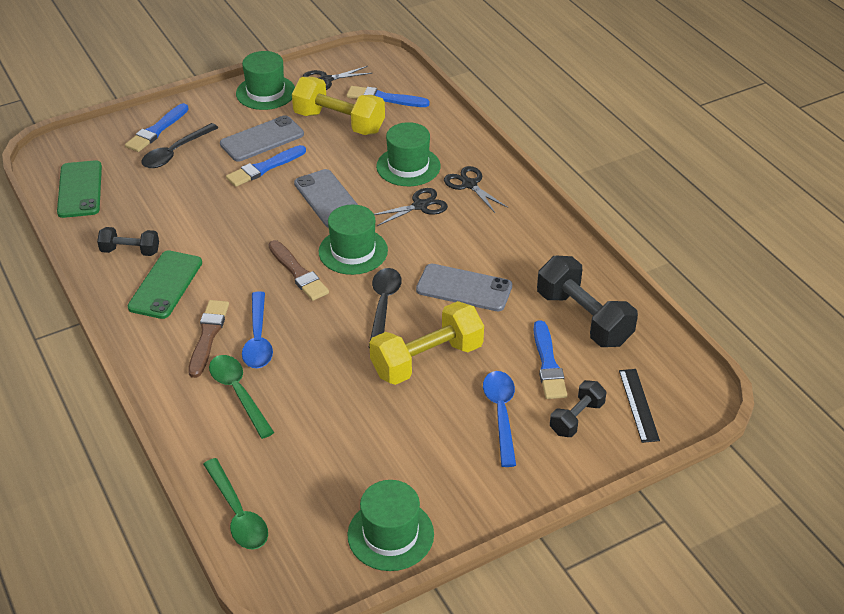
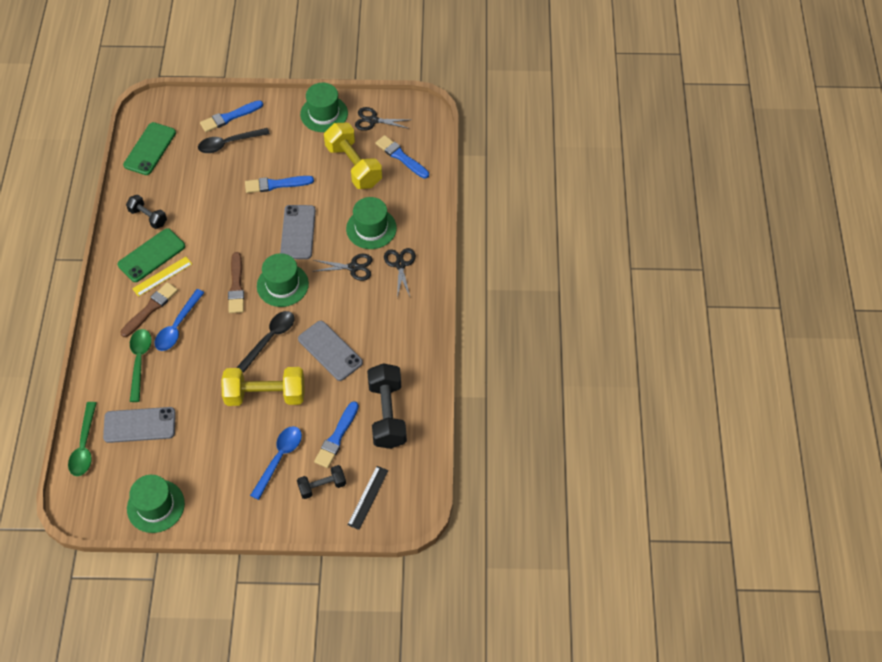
camera: 30 degrees right, 15 degrees up
grey phone [220,115,304,162] -> grey phone moved to [103,407,176,443]
none -> yellow ruler [132,257,192,297]

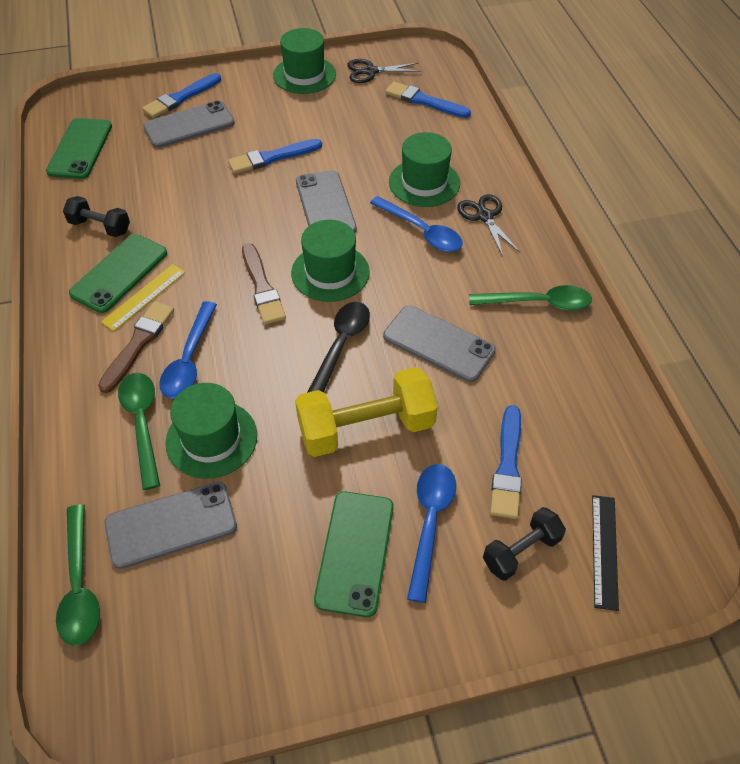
camera: 15 degrees left, 5 degrees down
green hat [127,475,185,533] -> green hat moved to [165,383,257,479]
black spoon [198,128,270,153] -> grey phone [143,101,235,148]
black scissors [312,254,372,281] -> blue spoon [370,196,463,252]
yellow dumbbell [324,123,382,189] -> none
black dumbbell [367,363,407,449] -> none
none -> green phone [314,492,394,617]
none -> green spoon [469,285,592,311]

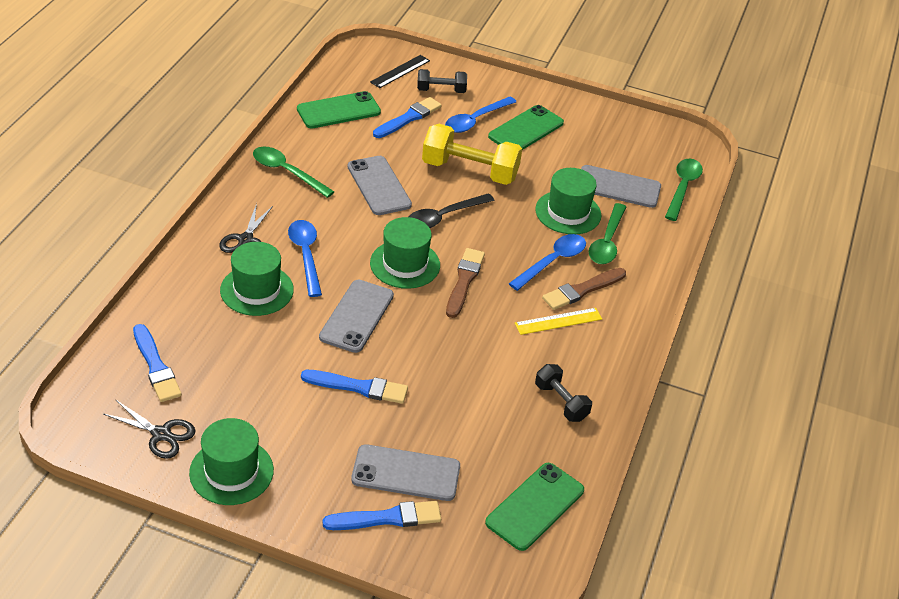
camera: 150 degrees left, 10 degrees down
green phone [69,234,167,313] -> green phone moved to [297,91,381,128]

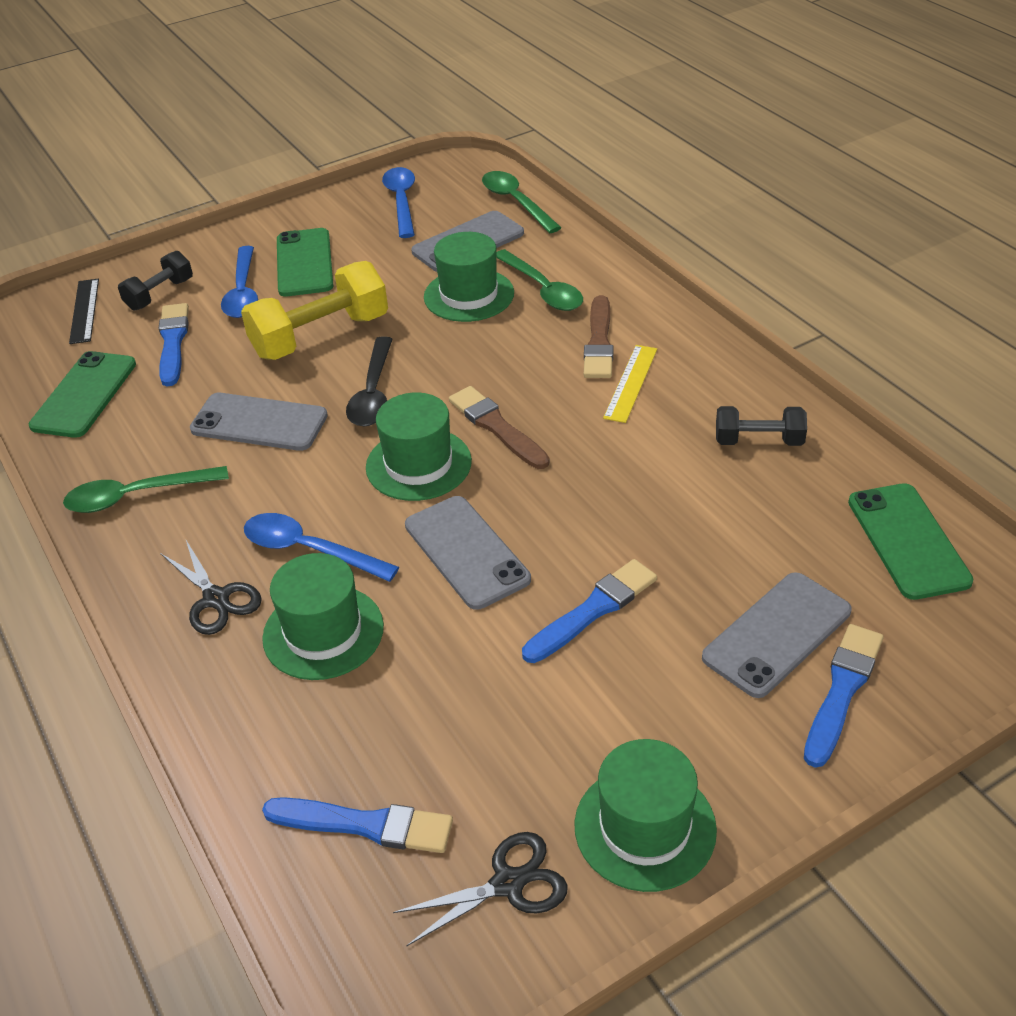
camera: 45 degrees left, 0 degrees up
blue spoon [509,234,586,291] -> blue spoon moved to [382,167,415,238]

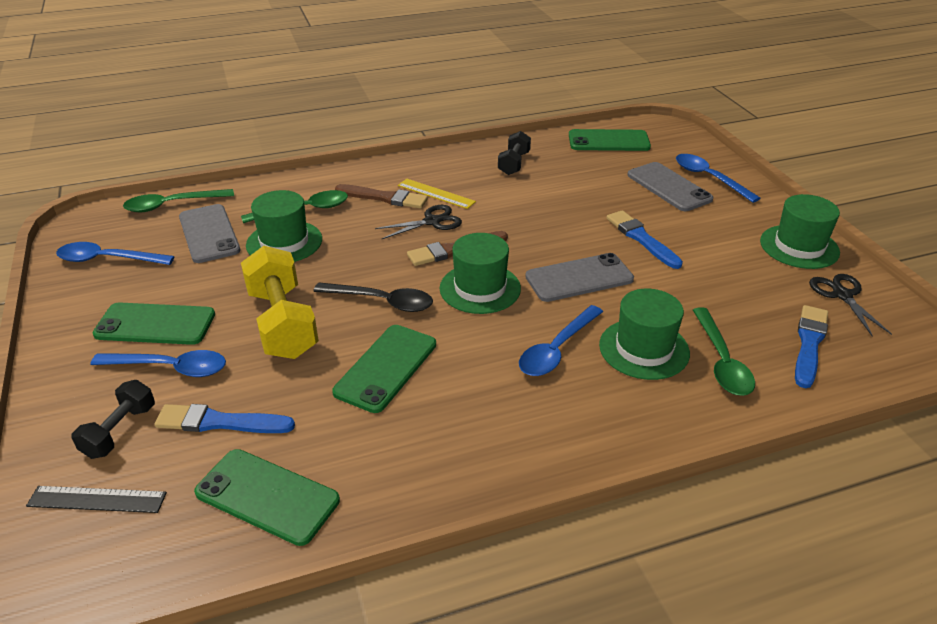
camera: 80 degrees left, 5 degrees down
green spoon [63,466,229,513] -> green spoon moved to [693,307,755,396]
black dumbbell [118,251,193,311] -> black dumbbell turned 60 degrees clockwise [72,380,155,459]
black scissors [160,540,262,635] -> black scissors moved to [375,205,462,239]
grey phone [190,393,328,451] -> green phone [332,325,436,413]
blue brush [804,624,884,768] -> blue spoon [676,154,760,203]

